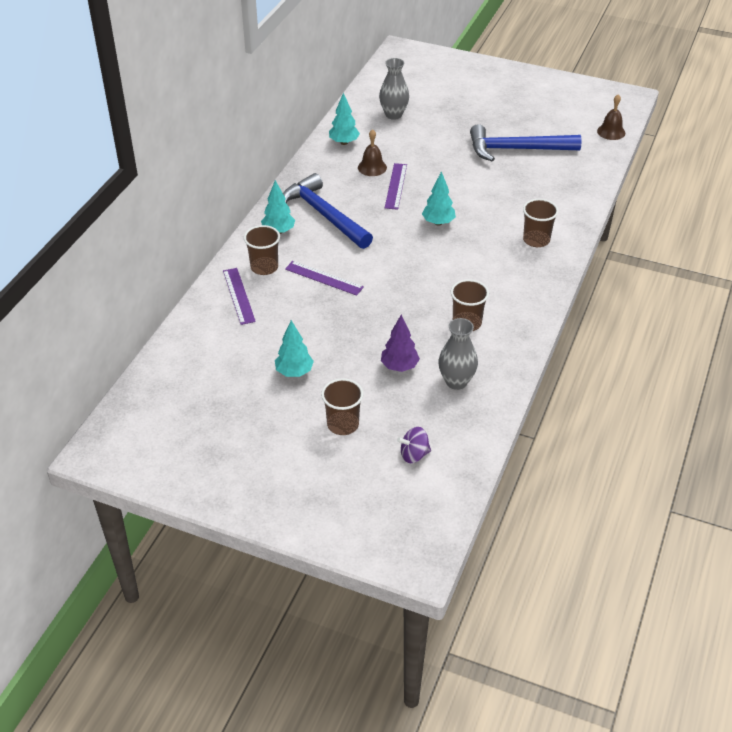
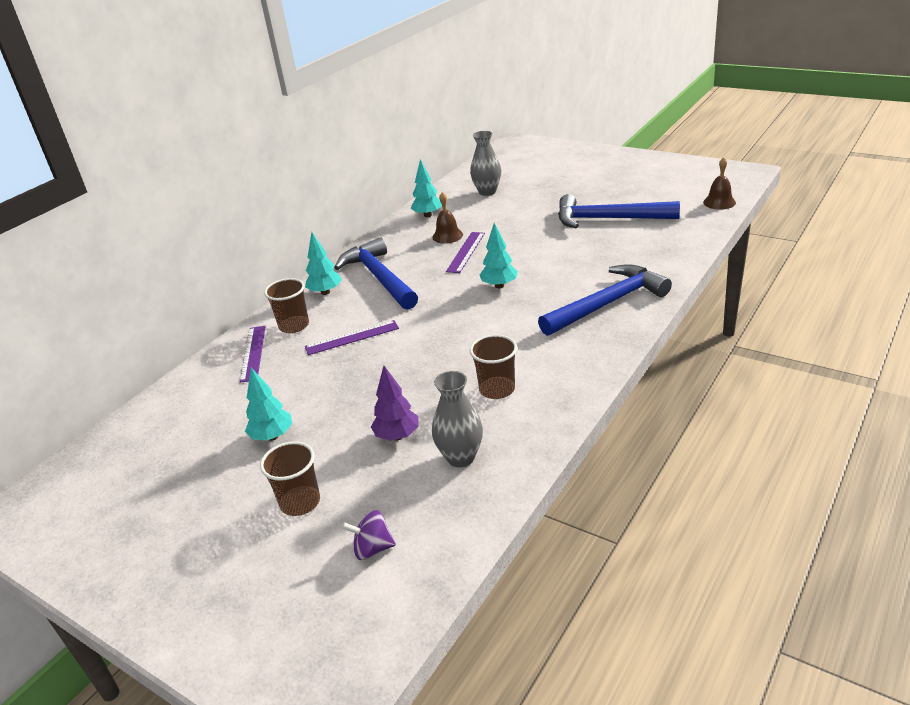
camera: 15 degrees right, 10 degrees down
purple ruler [285,261,364,296] -> purple ruler turned 60 degrees counterclockwise [305,320,399,355]
brown cup [523,199,559,247] -> blue hammer [538,264,672,336]

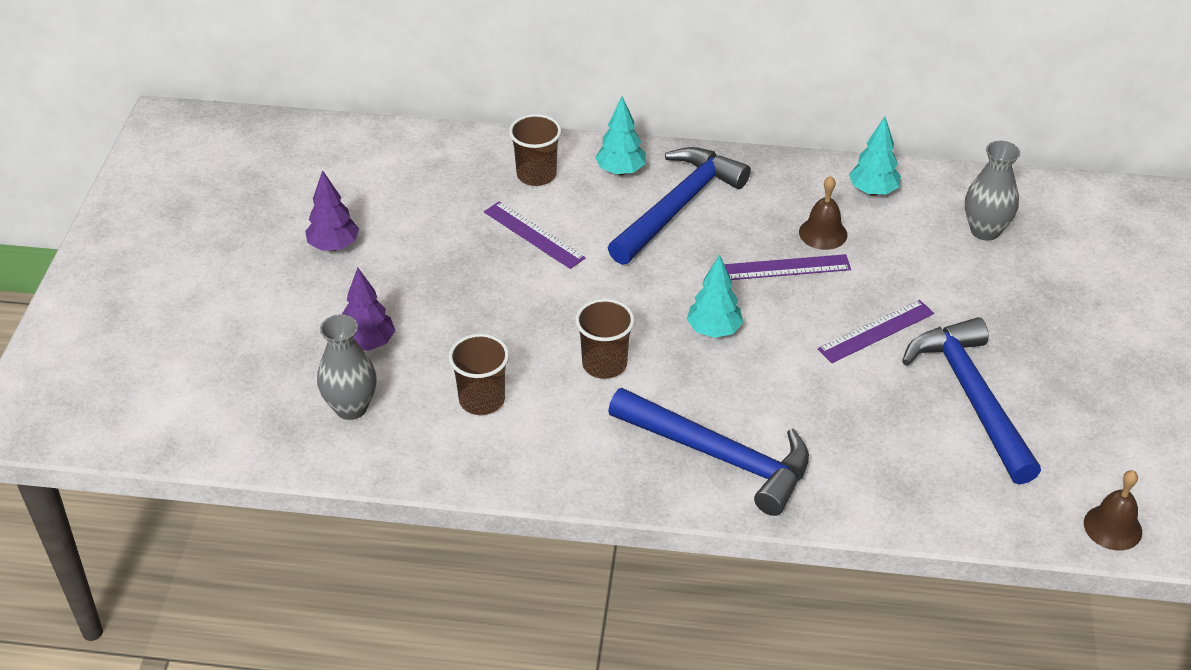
camera: 60 degrees right, 10 degrees up
purple ruler [240,326,266,383] -> purple ruler moved to [818,300,934,363]
turquoise tree [245,368,293,441] -> purple tree [305,170,359,251]
brown cup [260,441,320,516] -> brown cup moved to [575,299,634,379]
purple spinning top [342,510,396,560] -> none

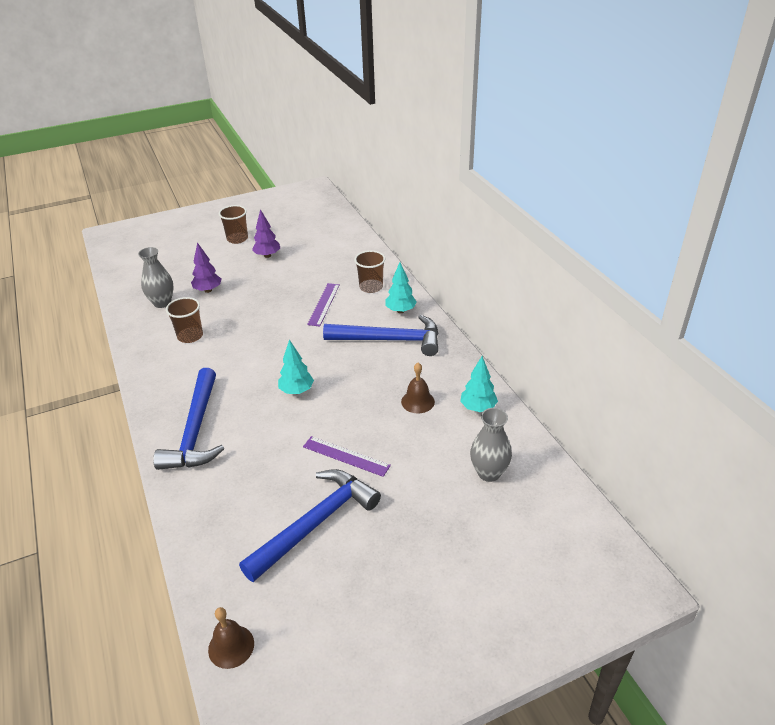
camera: 60 degrees right, 5 degrees down
brown cup [575,299,634,379] -> brown cup moved to [219,205,248,244]
purple ruler [724,254,851,280] -> none

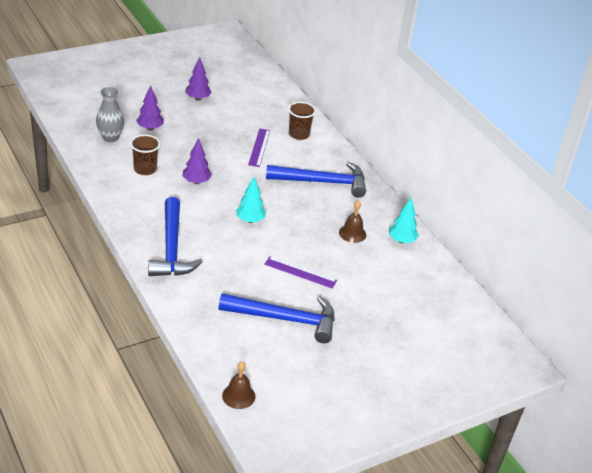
camera: 10 degrees left, 0 degrees up
brown cup [219,205,248,244] -> none
blue hammer [239,469,381,582] -> blue hammer turned 60 degrees clockwise [219,293,335,343]
turquoise tree [385,262,417,313] -> none
grey vase [470,408,512,482] -> none
none -> purple tree [183,138,212,184]

